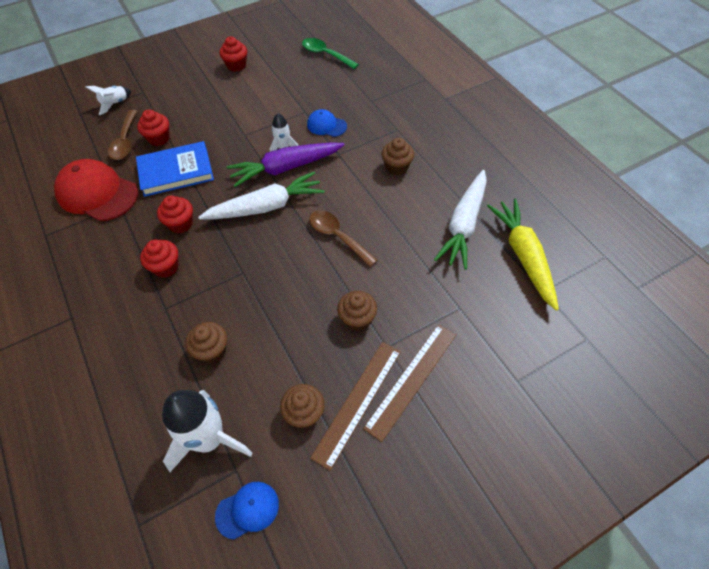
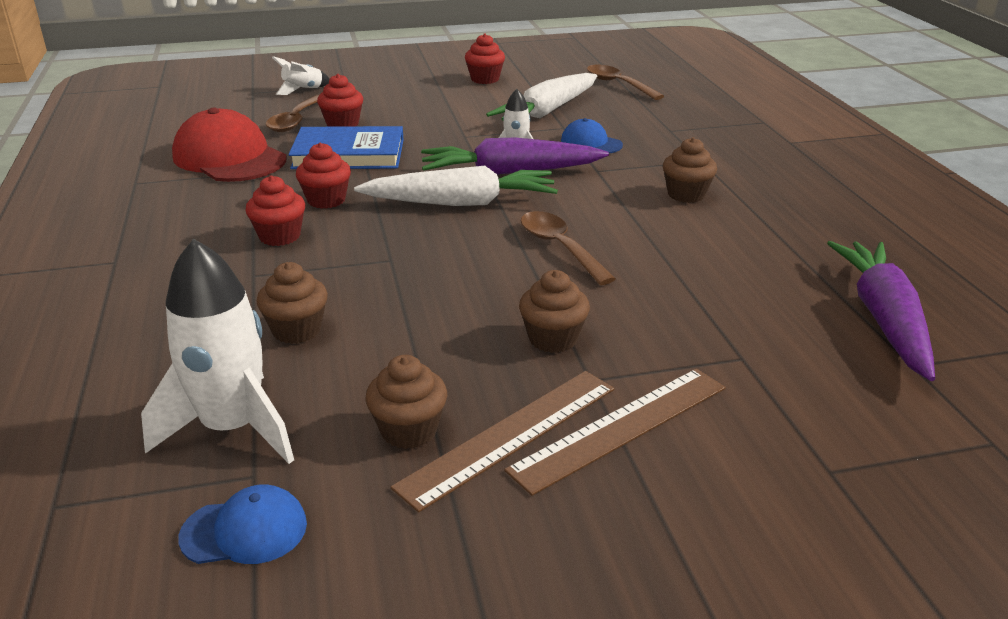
camera: 15 degrees right, 25 degrees down
green spoon [302,38,359,69] -> brown spoon [587,65,664,100]
white carrot [434,170,487,270] -> white carrot moved to [486,73,597,121]
yellow carrot [487,199,559,311] -> purple carrot [827,241,935,381]

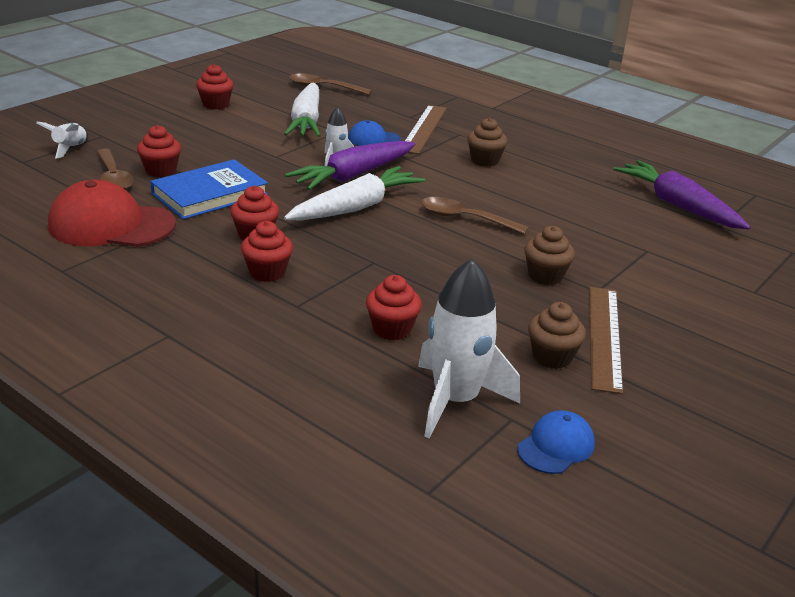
camera: 40 degrees left, 0 degrees up
brown cupcake [257,262,328,344] -> red cupcake [366,275,422,340]
brown ruler [504,369,726,496] -> brown ruler moved to [405,105,447,154]

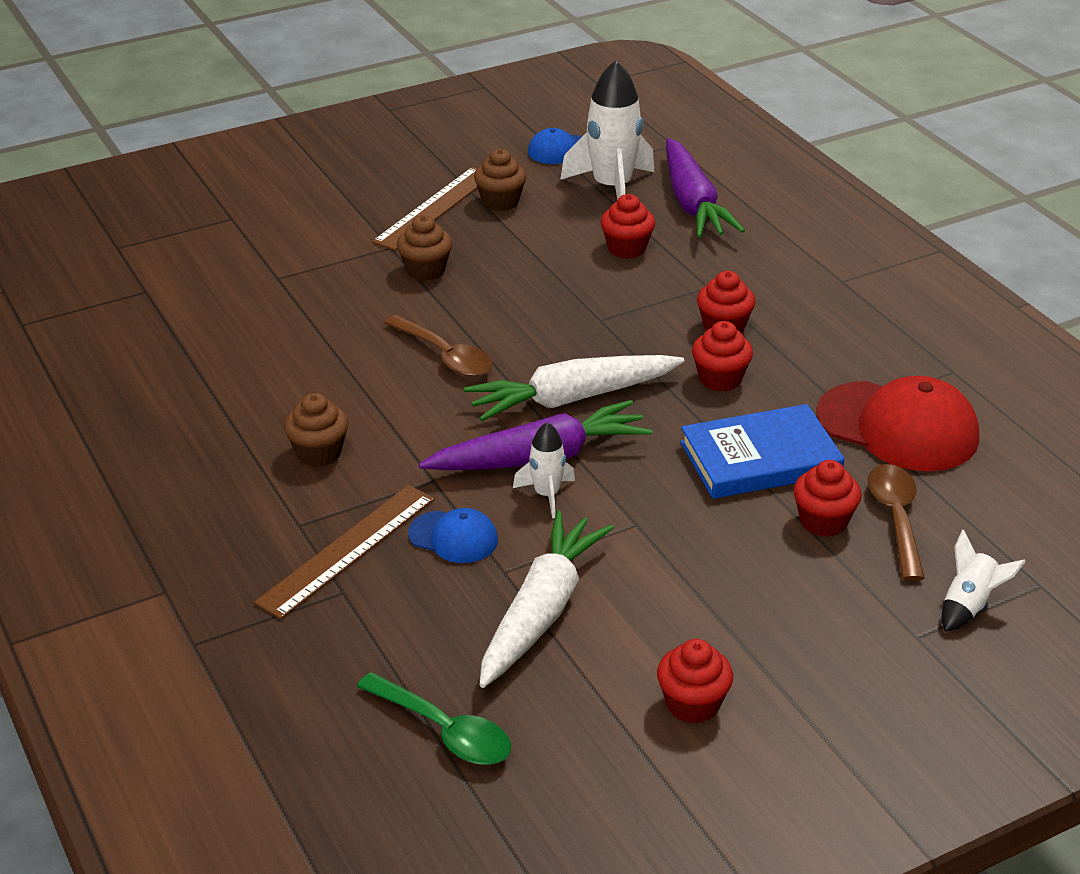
camera: 155 degrees left, 5 degrees up
brown spoon [289,73,372,95] -> green spoon [357,672,511,765]
purple carrot [613,160,751,230] -> purple carrot moved to [666,138,745,238]

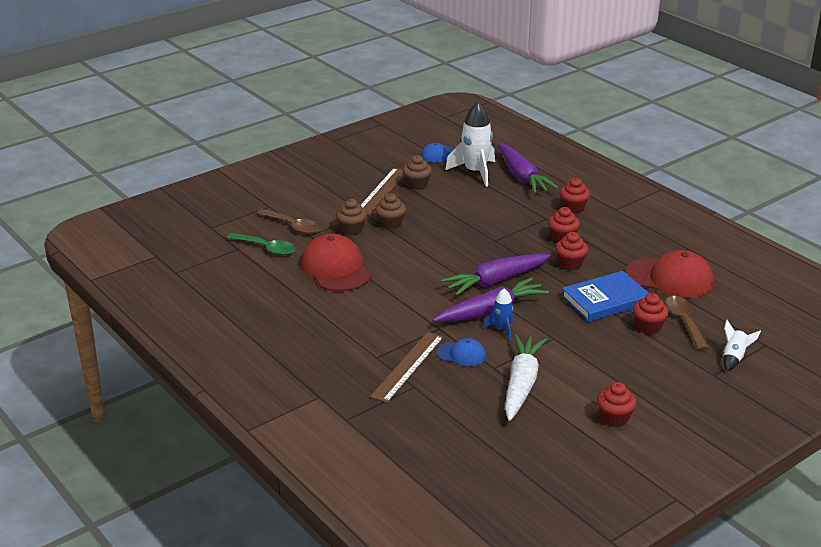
camera: 10 degrees left, 5 degrees down
brown cupcake [284,393,349,467] -> brown cupcake moved to [336,199,367,235]
green spoon [357,672,511,765] -> green spoon moved to [226,233,295,255]
brown spoon [384,315,493,377] -> brown spoon moved to [257,209,319,234]
white carrot [464,355,684,421] -> purple carrot [441,253,552,296]
white rocket [513,422,575,518] -> blue rocket [483,288,514,340]
red cupcake [601,194,655,259] -> red cupcake moved to [560,178,590,213]
none -> red cap [301,234,371,292]

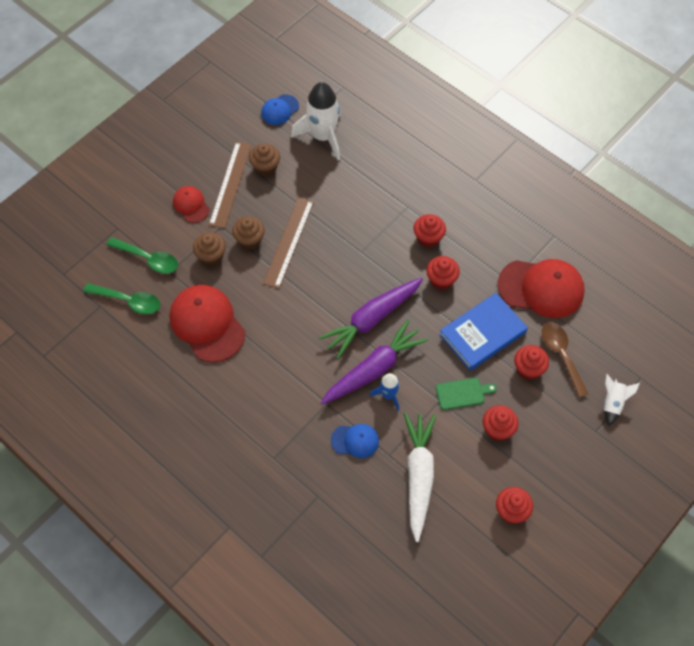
camera: 10 degrees left, 30 degrees up
brown spoon [257,209,319,234] -> green spoon [106,237,178,274]
brown ruler [370,332,444,403] -> brown ruler moved to [263,197,314,289]
purple carrot [498,143,558,193] -> none
red cupcake [560,178,590,213] -> red cupcake moved to [483,405,519,441]
none -> red cap [173,186,210,223]
none -> green cutting board [436,378,497,410]

